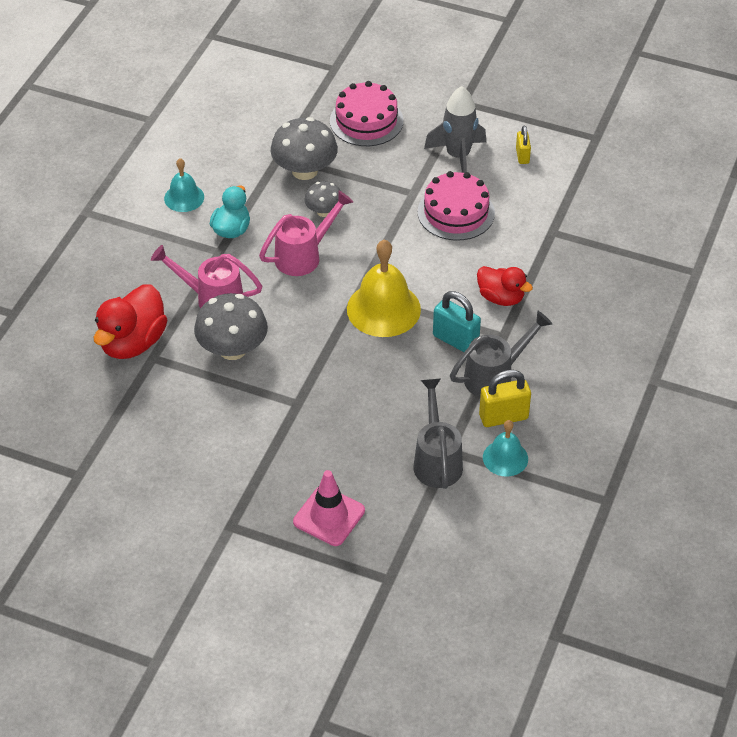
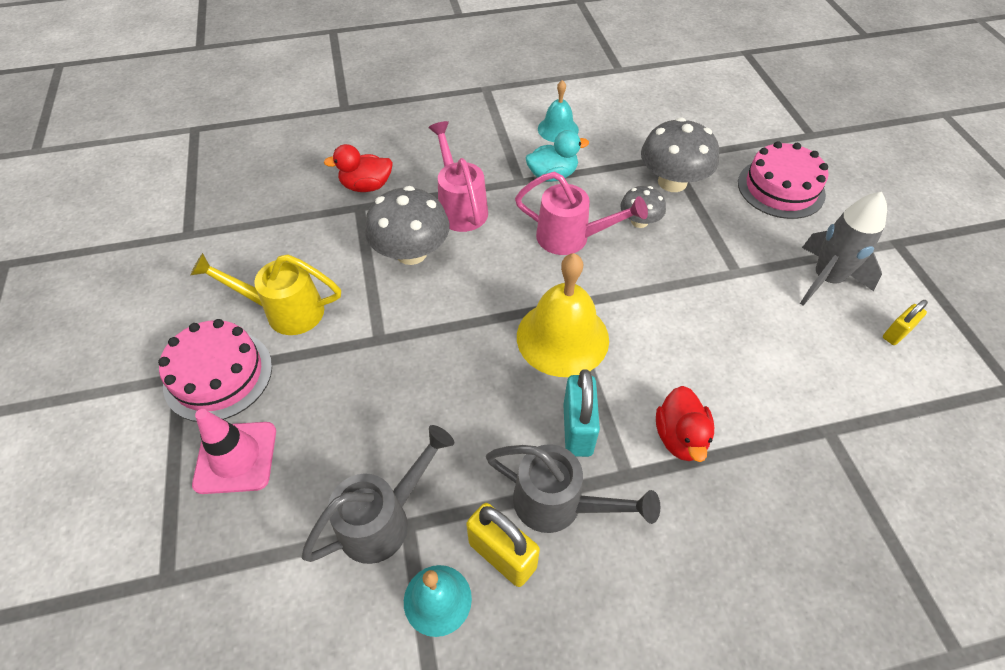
camera: 55 degrees right, 5 degrees up
red duck [94,284,167,359] -> red duck [324,144,393,192], size x0.64
pink cake [418,171,495,241] -> pink cake moved to [158,319,272,422]
none -> yellow watering can [191,253,341,335]

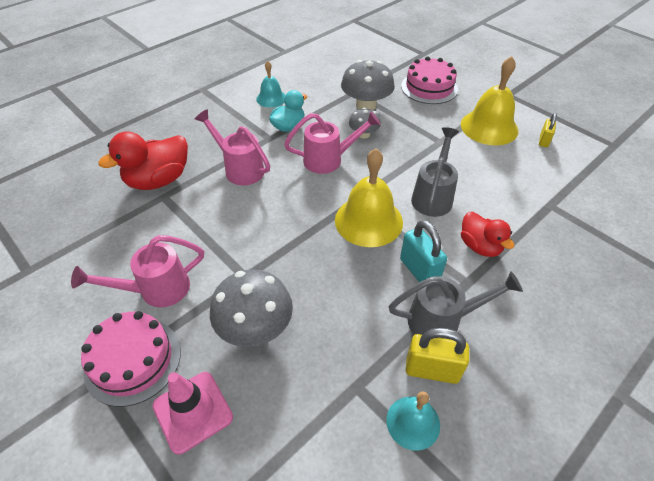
camera: 30 degrees left, 5 degrees down
yellow watering can [191,253,341,335] -> pink watering can [71,235,204,308]
grey watering can [301,425,454,564] -> grey watering can moved to [411,127,459,217]
red duck [324,144,393,192] -> red duck [98,131,188,190], size x1.57
grey mushroom [365,186,449,265] -> grey mushroom moved to [210,269,293,347]
grey rocket [800,192,887,306] -> yellow bell [461,56,518,145]

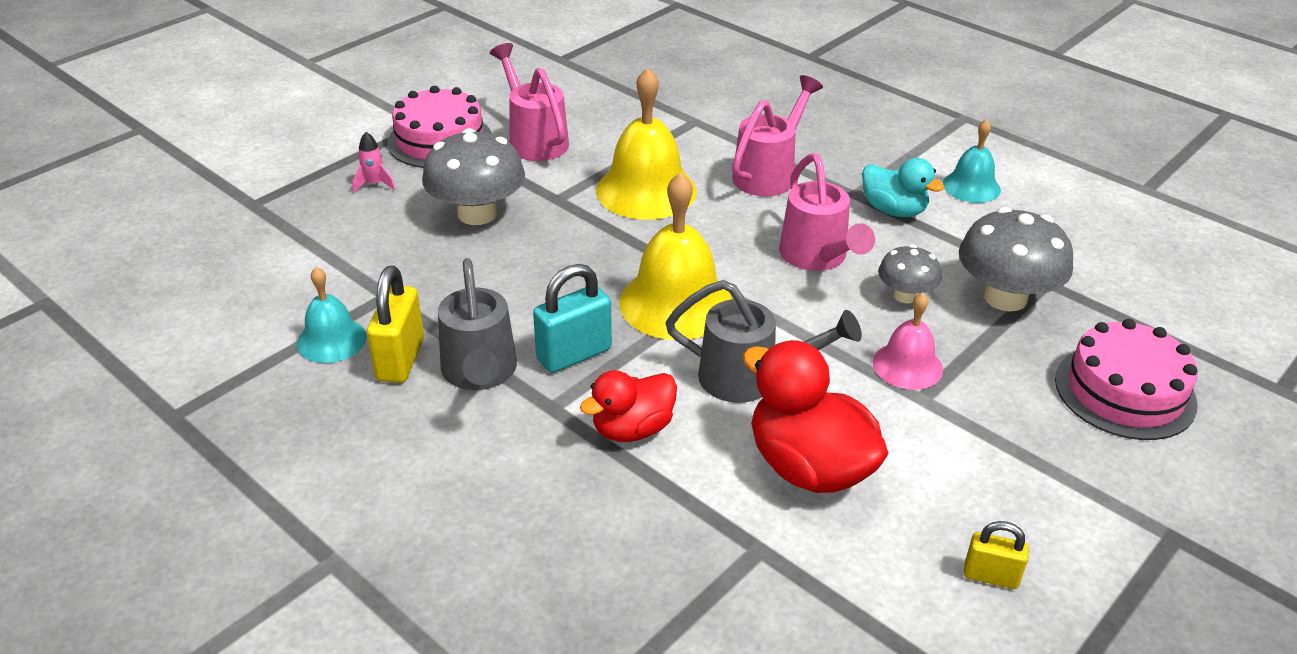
camera: 85 degrees right, 10 degrees down
red duck [98,131,188,190] -> red duck moved to [742,340,889,493]
pink traffic cone [152,372,233,455] -> pink rocket [352,132,395,193]
yellow bell [461,56,518,145] -> yellow bell moved to [596,67,697,220]
none -> pink bell [873,292,943,390]

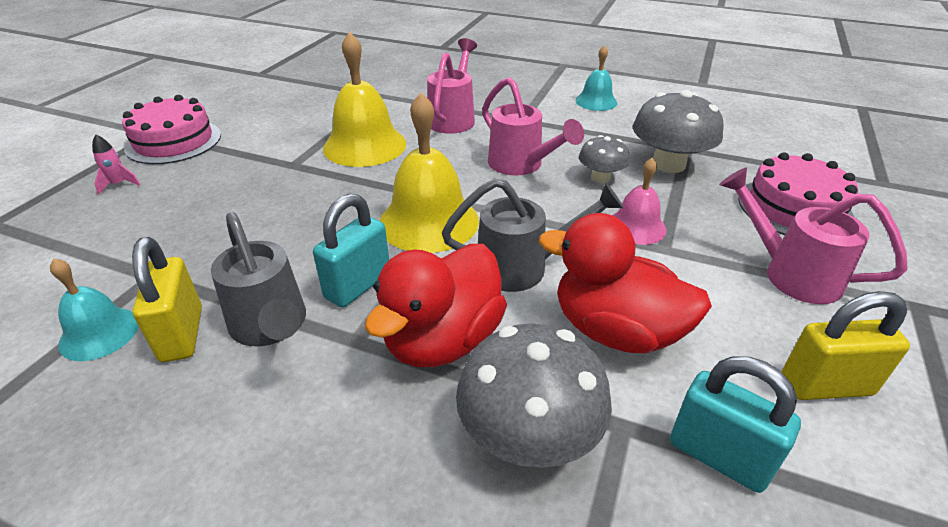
camera: 20 degrees left, 0 degrees up
grey mushroom [422,128,525,225] -> grey mushroom moved to [456,323,612,468]
pink watering can [490,43,569,161] -> pink watering can moved to [719,167,908,304]
red duck [580,370,677,442] -> red duck [365,244,507,367], size x1.57
turquoise duck [862,158,944,217] -> none
yellow padlock [964,521,1029,589] -> yellow padlock [782,291,910,400], size x1.66
none -> turquoise padlock [670,356,801,493]

